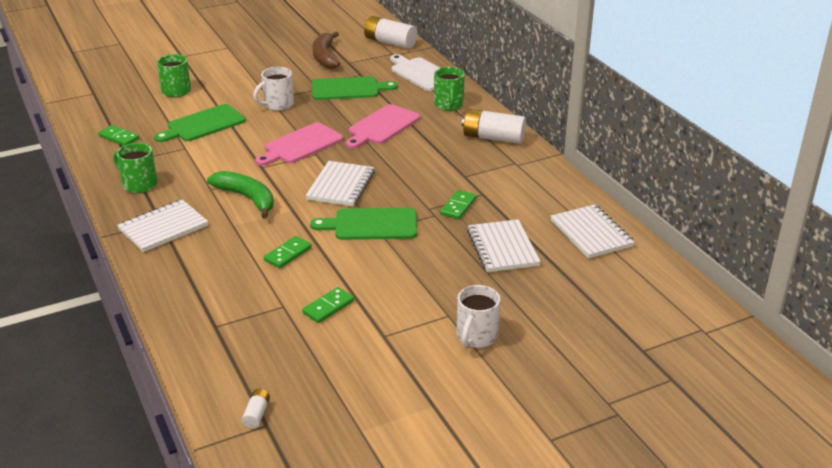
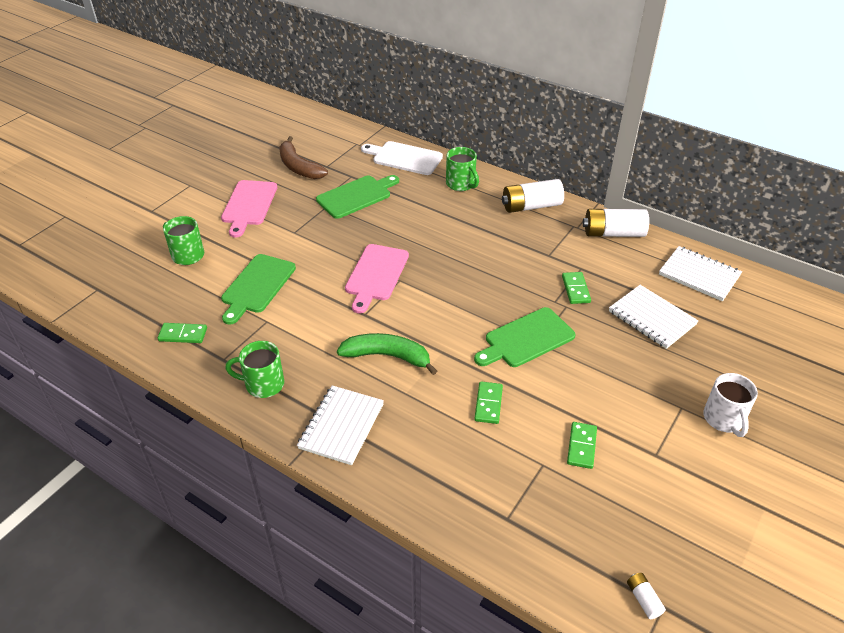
camera: 30 degrees left, 10 degrees up
white mug [253,67,294,111] -> none
white notebook [305,161,375,206] -> none
pink cutting board [346,104,420,148] -> pink cutting board moved to [221,180,277,238]
white battery [364,16,417,49] -> white battery moved to [583,209,649,237]

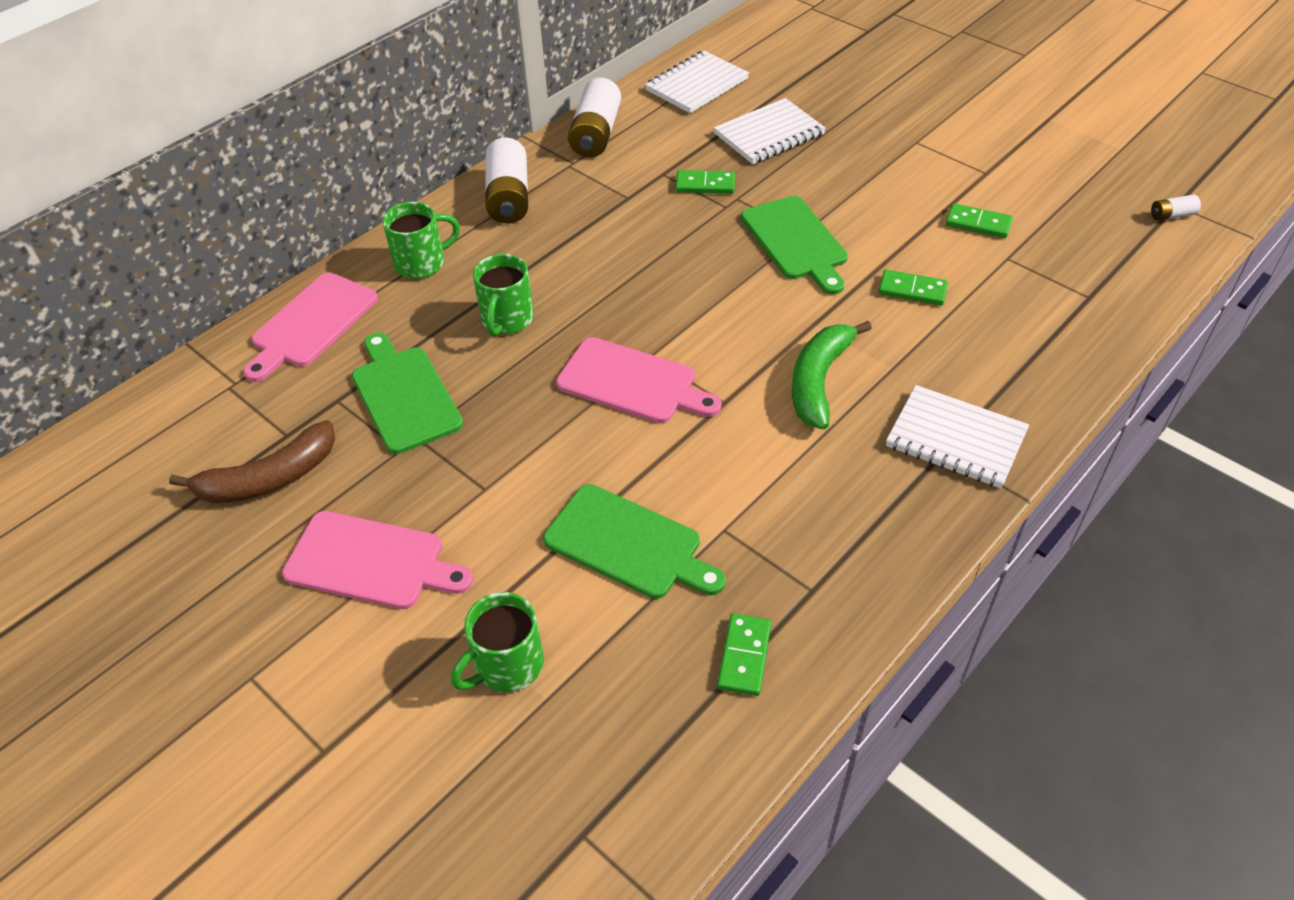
camera: 80 degrees left, 5 degrees up
green mug [225,341,284,398] -> green mug moved to [473,254,534,336]
white cutting board [361,141,443,175] -> pink cutting board [243,273,378,382]
white mug [703,373,758,437] -> none

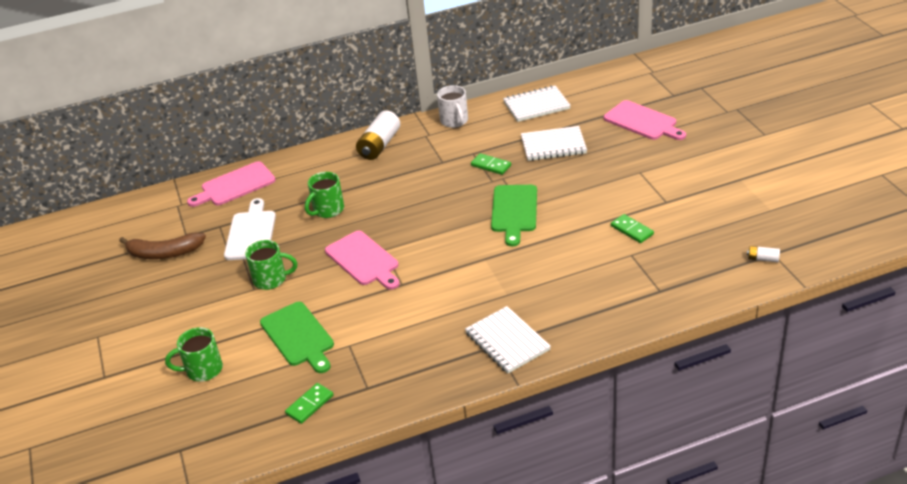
camera: 30 degrees right, 10 degrees down
pink cutting board [282,511,473,609] -> pink cutting board moved to [604,100,686,140]
green cutting board [352,333,463,454] -> white cutting board [224,198,276,260]
green mug [383,202,460,279] -> green mug moved to [245,240,297,290]
white battery [568,78,621,157] -> white mug [437,85,468,128]
green banana [792,321,872,430] -> none
green domino [878,270,948,306] -> none

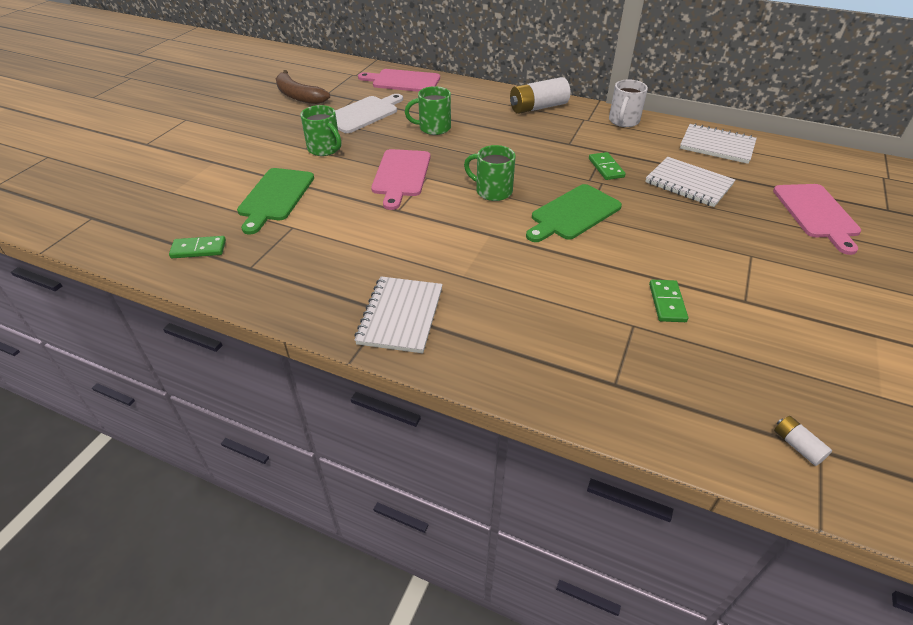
camera: 40 degrees right, 5 degrees up
green mug [165,327,223,382] -> green mug moved to [464,145,516,201]

